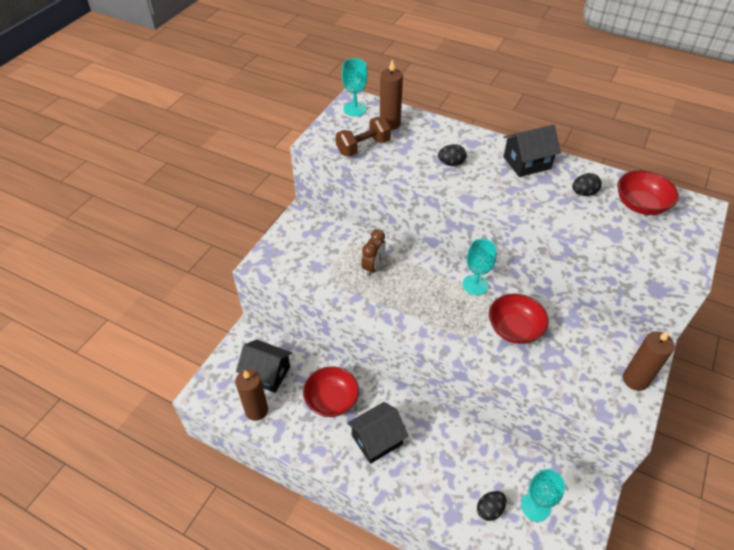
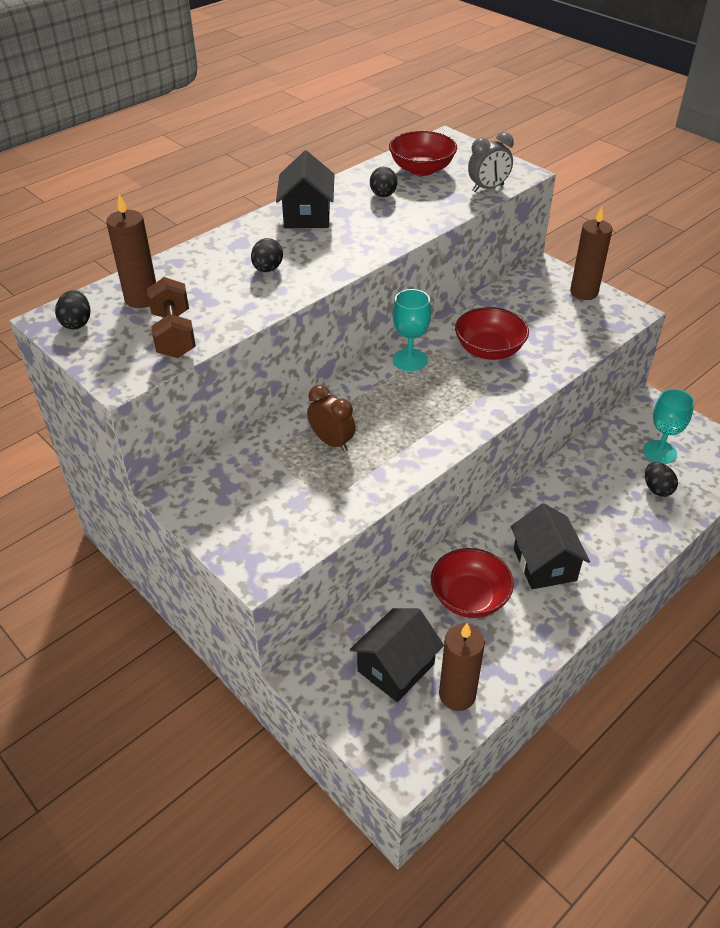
camera: 70 degrees left, 5 degrees down
turquoise goblet [342,58,368,116] -> black egg [55,290,90,329]
none -> grey clock [468,132,514,192]

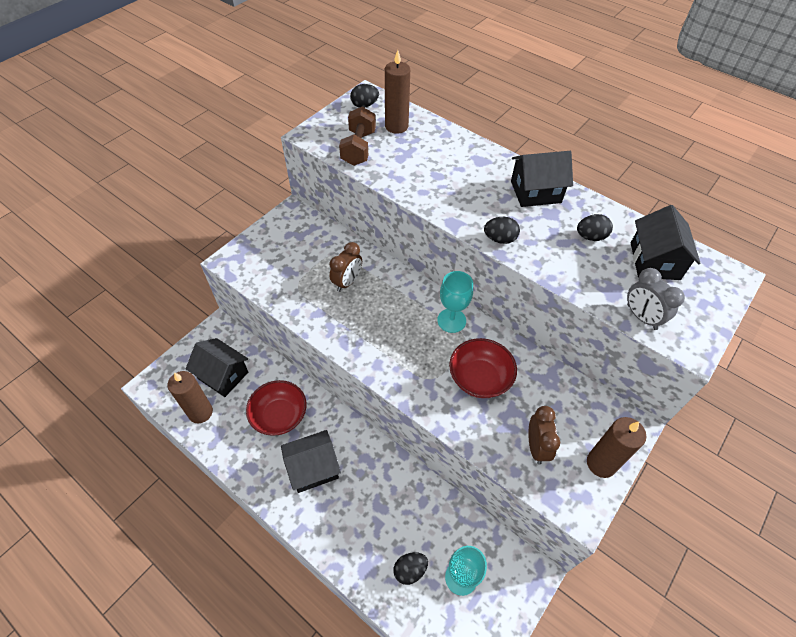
camera: 80 degrees right, 10 degrees up
brown dumbbell [147,277,196,358] -> brown dumbbell turned 60 degrees counterclockwise [339,107,376,166]
black egg [251,238,283,272] -> black egg moved to [484,217,520,244]
red bowl [389,131,457,176] -> black house [631,205,701,280]
none -> brown clock [528,406,560,464]

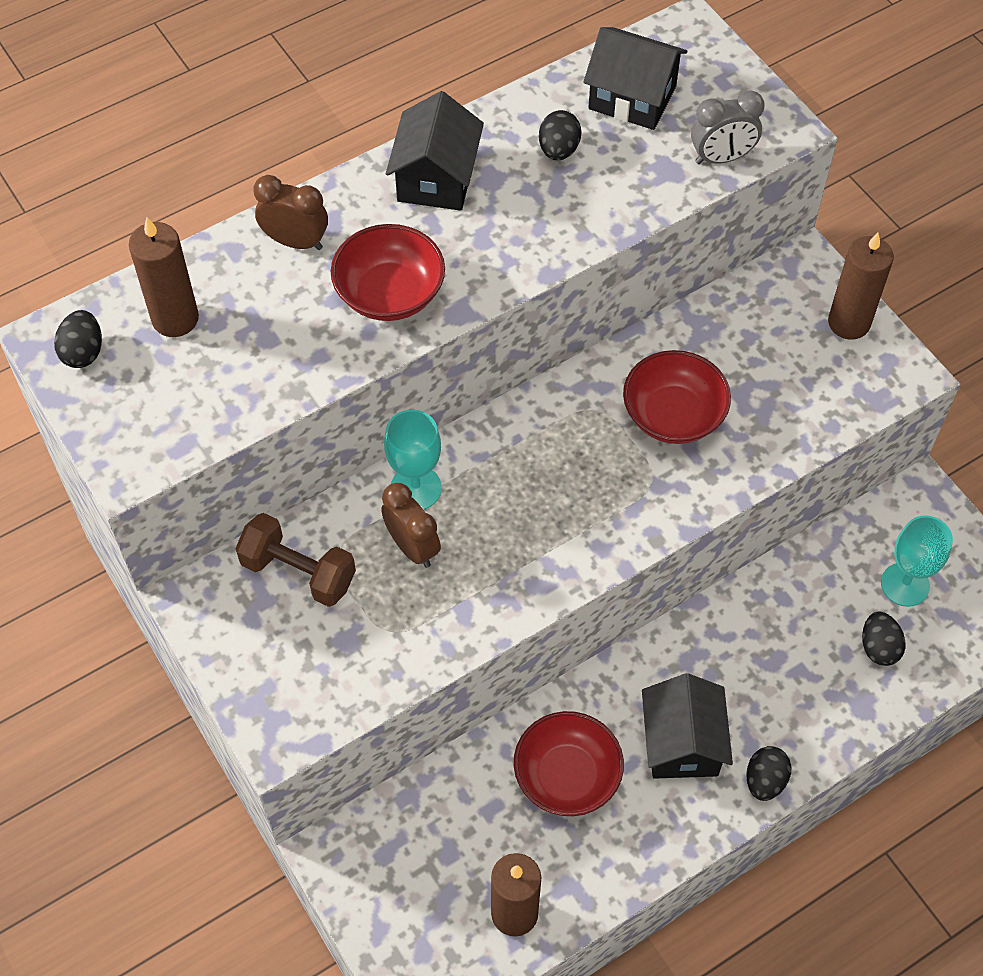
camera: 70 degrees left, 5 degrees up
black house [186,338,248,397] -> none
brown dumbbell [339,107,376,166] -> brown dumbbell moved to [236,513,356,607]
turquoise goblet [437,271,473,333] -> turquoise goblet moved to [384,410,442,510]
black egg [484,217,520,244] -> black egg moved to [746,746,791,801]
brown clock [528,406,560,464] -> brown clock moved to [253,175,328,250]
none -> red bowl [331,224,445,321]

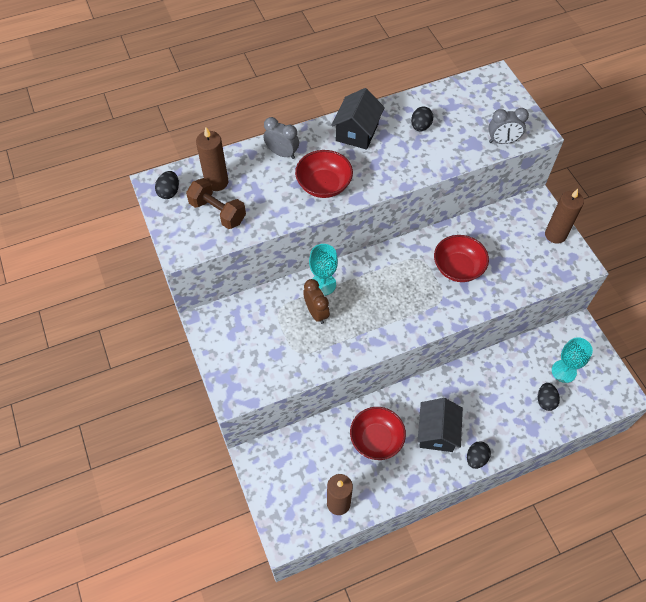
camera: 10 degrees right, 0 degrees up
brown dumbbell [236,513,356,607] -> brown dumbbell moved to [186,178,246,229]
brown clock [253,175,328,250] -> grey clock [264,117,299,159]
black house [583,27,687,130] -> none

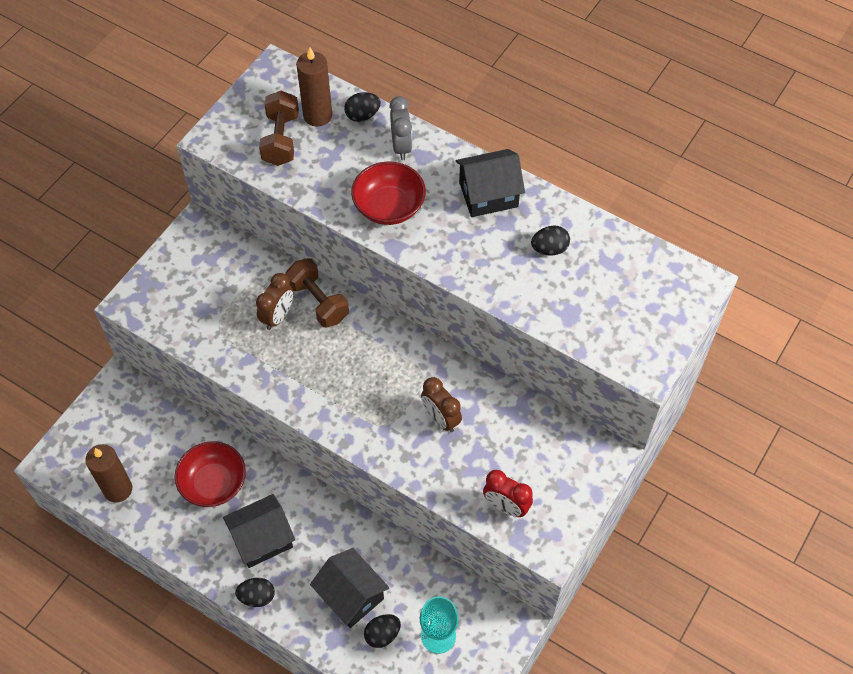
camera: 55 degrees right, 0 degrees up
black egg [155,171,179,199] -> black egg moved to [344,92,381,122]
turquoise goblet [309,244,338,296] -> brown dumbbell [285,258,349,327]
red bowl [434,235,489,282] -> brown clock [421,377,462,433]
grey clock [488,108,529,144] -> none
brown candle [545,189,584,244] -> none
none -> black house [310,548,389,628]
none -> red clock [483,470,533,517]

